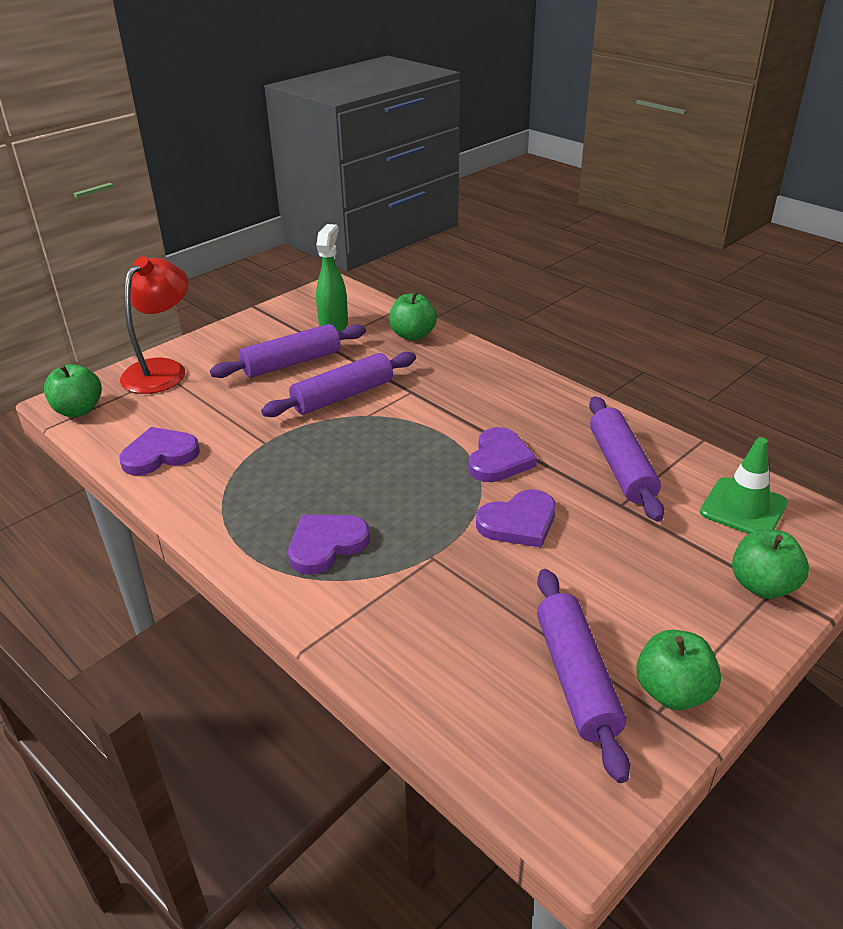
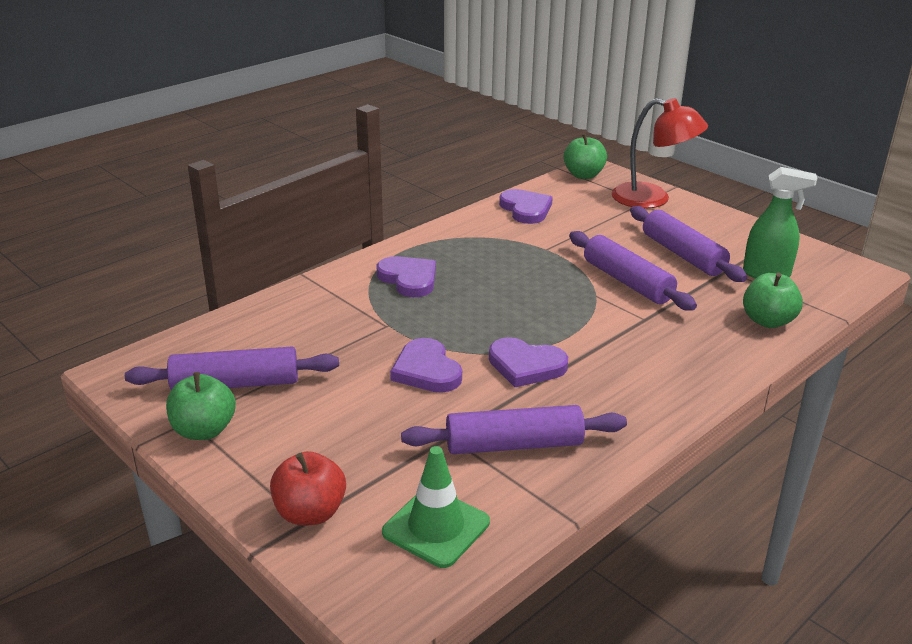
camera: 90 degrees right, 5 degrees down
green apple [732,529,809,599] -> red apple [270,451,346,525]

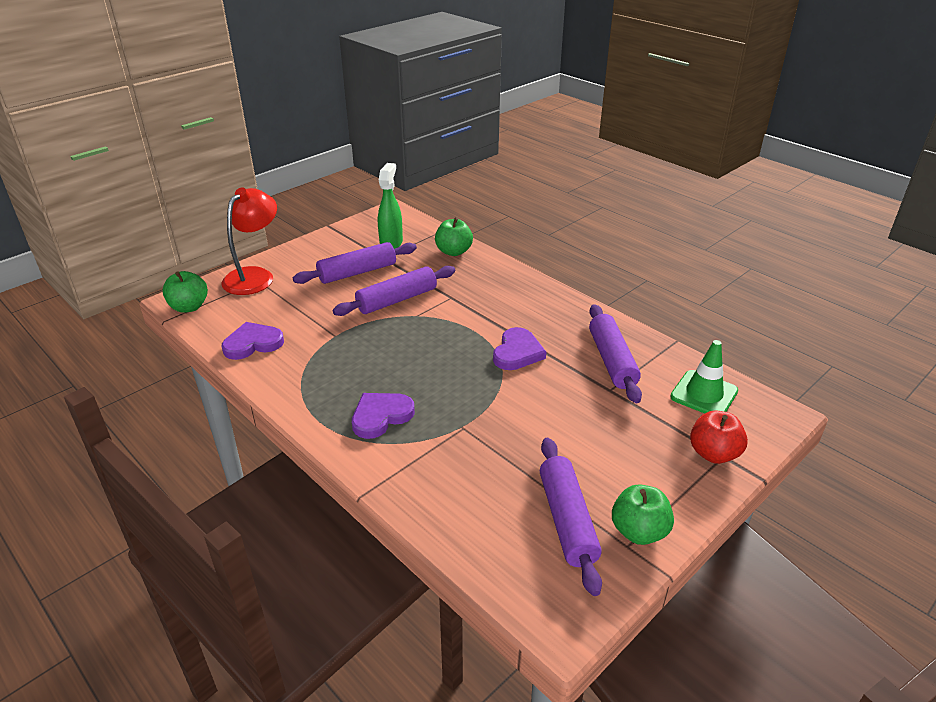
camera: 90 degrees left, 5 degrees up
purple heart [390,338,462,393] -> none

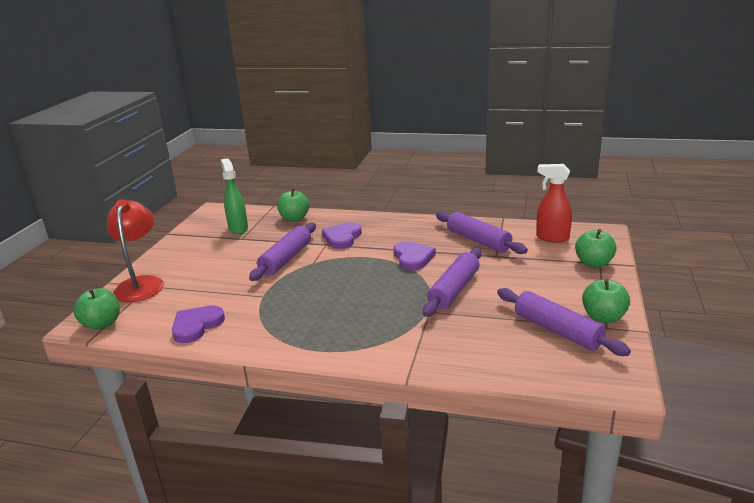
camera: 30 degrees left, 10 degrees down
purple rolling pin [293,242,417,284] -> purple rolling pin moved to [423,248,482,317]
purple heart [352,393,415,439] -> purple heart moved to [322,222,362,249]
green traffic cone [670,340,738,414] -> red spray bottle [536,164,572,243]
red apple [690,411,748,464] -> green apple [575,229,617,268]

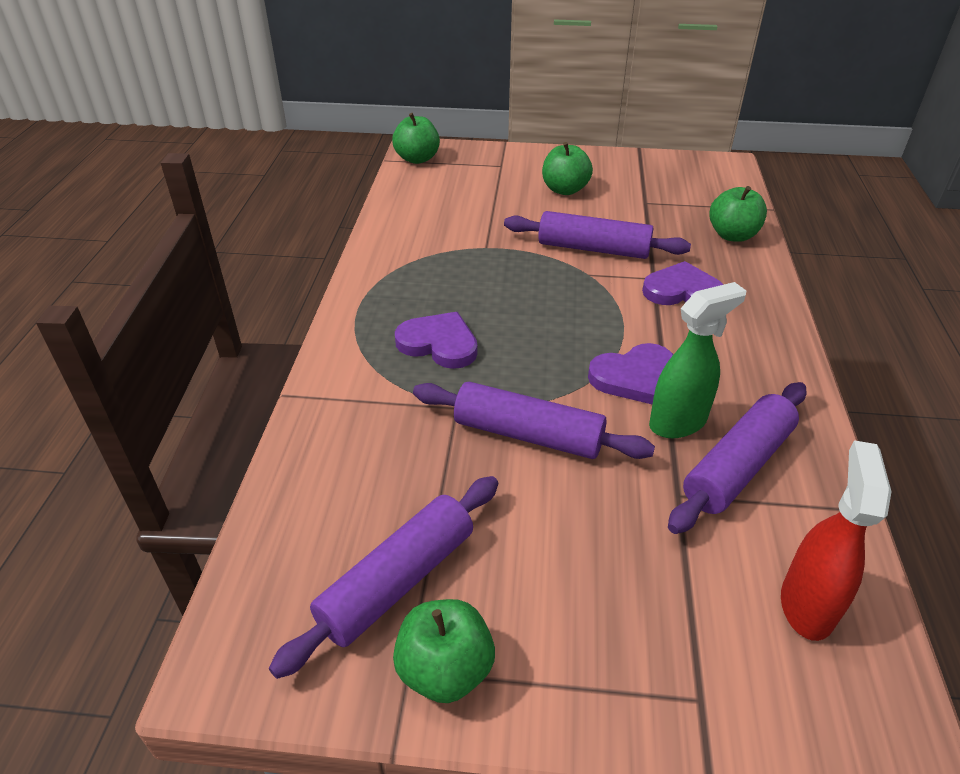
camera: 80 degrees right, 15 degrees up
red lamp [107,199,164,302] -> none
purple heart [172,305,225,343] -> purple heart moved to [395,312,478,369]
green spray bottle [221,158,248,234] -> green spray bottle moved to [649,282,746,438]
green apple [575,229,617,268] -> green apple moved to [542,142,593,195]

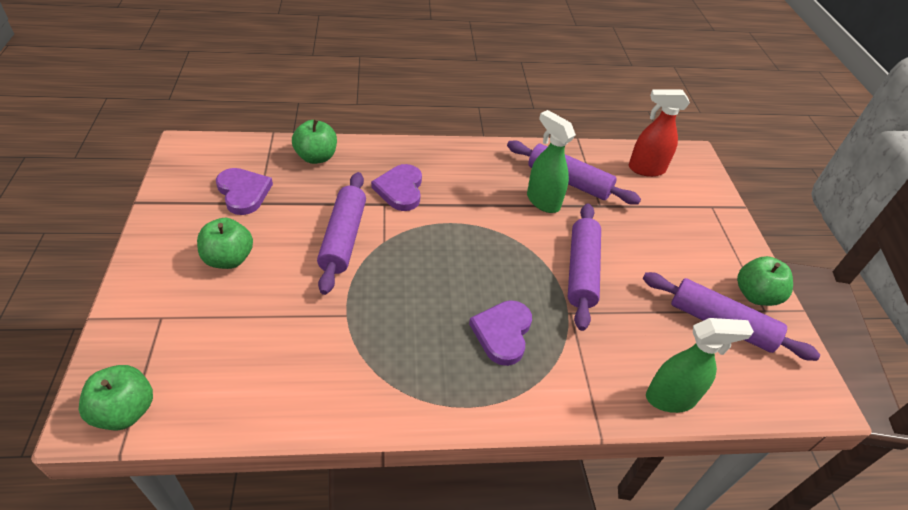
camera: 105 degrees left, 5 degrees up
purple heart [588,343,673,404] -> purple heart moved to [216,168,273,215]
none -> green spray bottle [646,318,754,413]

